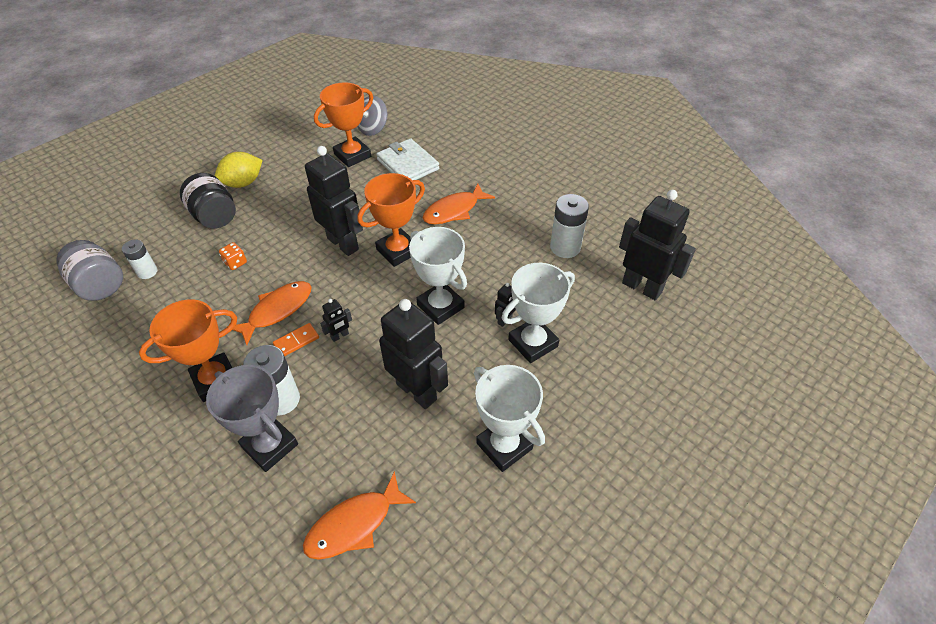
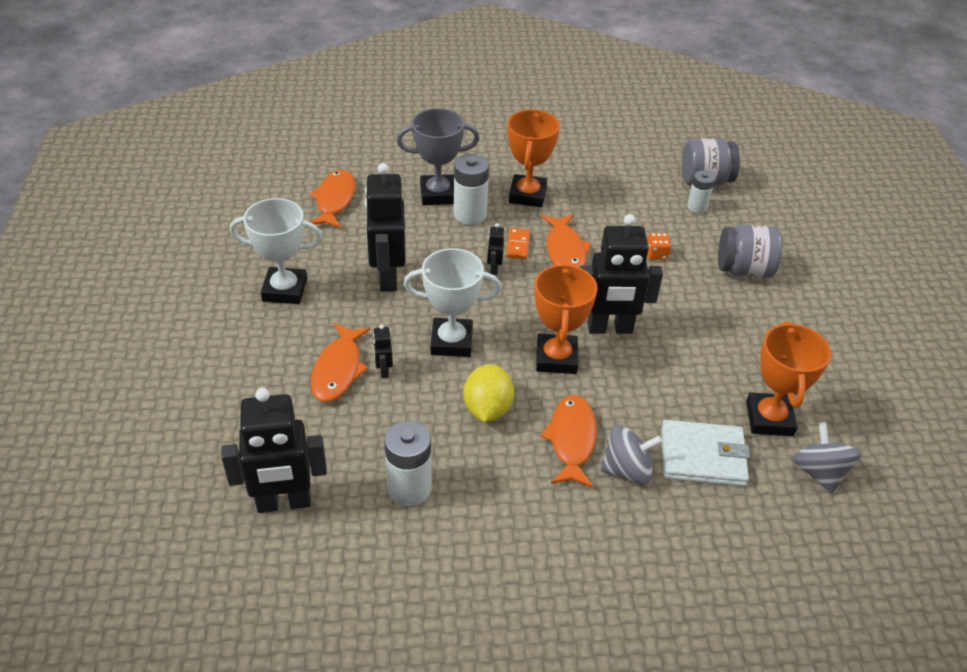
camera: 130 degrees right, 5 degrees down
black jar [180,173,236,229] -> grey jar [718,225,782,278]
yellow lemon [215,152,263,188] -> yellow lemon moved to [463,364,514,422]
black robot [379,299,448,409] -> black robot turned 90 degrees clockwise [365,163,405,292]
white trophy [502,263,575,363] -> orange fish [311,323,370,402]
none -> grey spinning top [601,425,663,485]

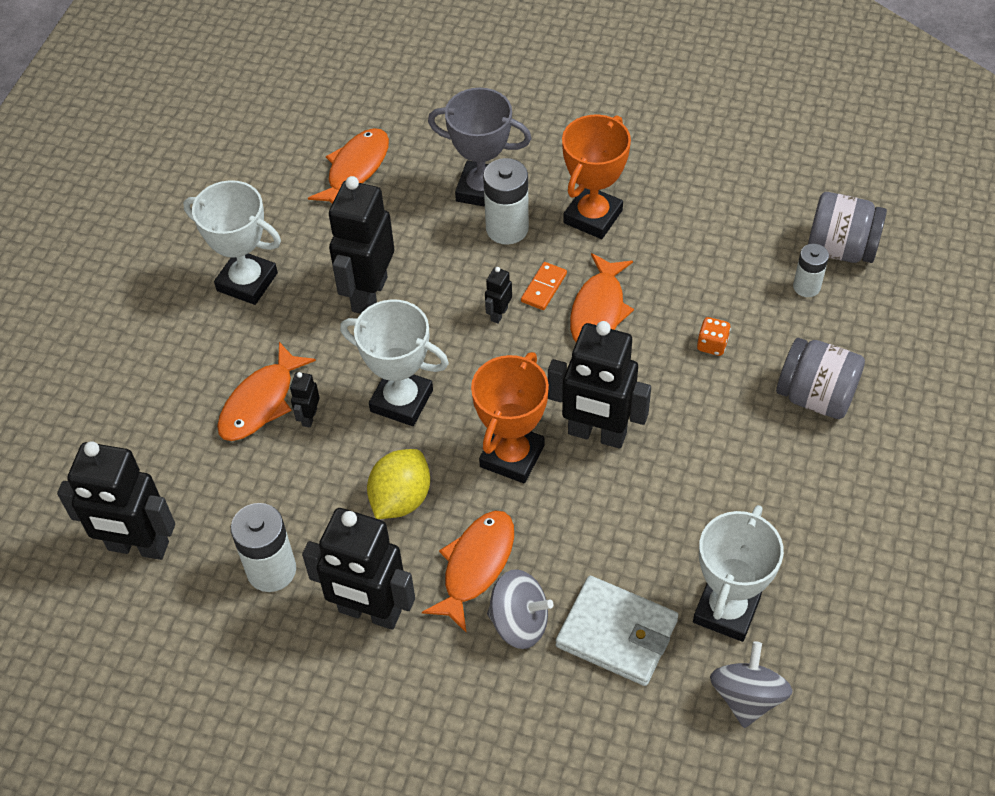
camera: 25 degrees right, 10 degrees up
orange trophy [746,321,831,436] -> white trophy [693,505,784,642]
none -> black robot [302,508,415,630]

